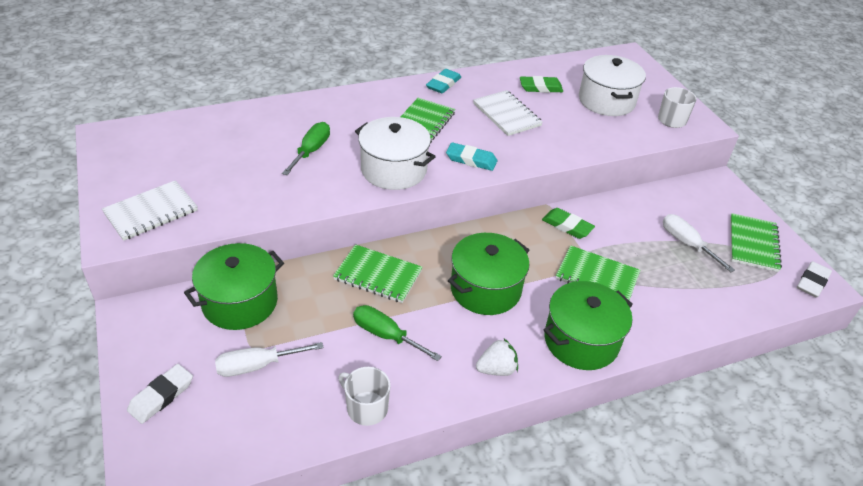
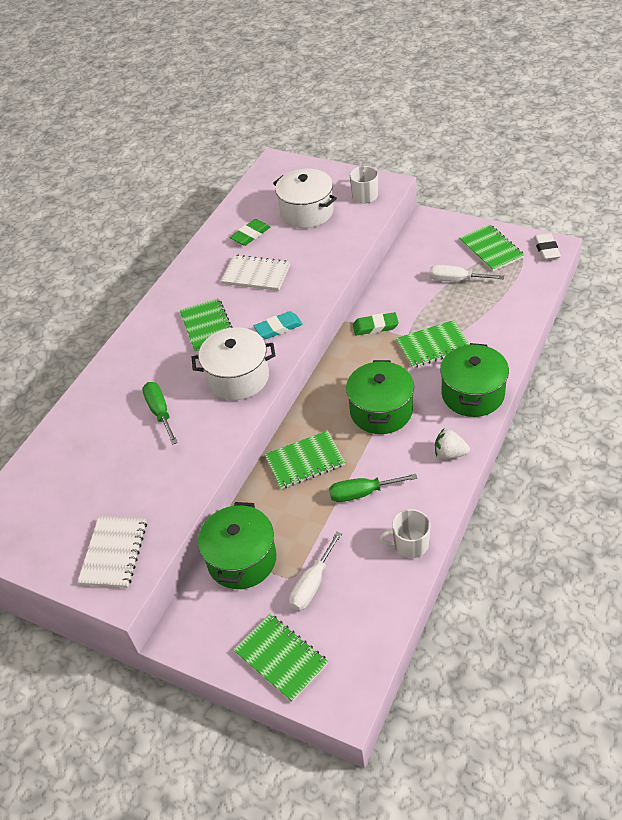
camera: 35 degrees left, 5 degrees up
white eraser [127,364,193,424] -> green notebook [234,614,328,702]
turquoise eraser [426,69,461,93] -> none
white strawberry [476,339,518,376] -> white strawberry turned 105 degrees counterclockwise [435,429,470,459]

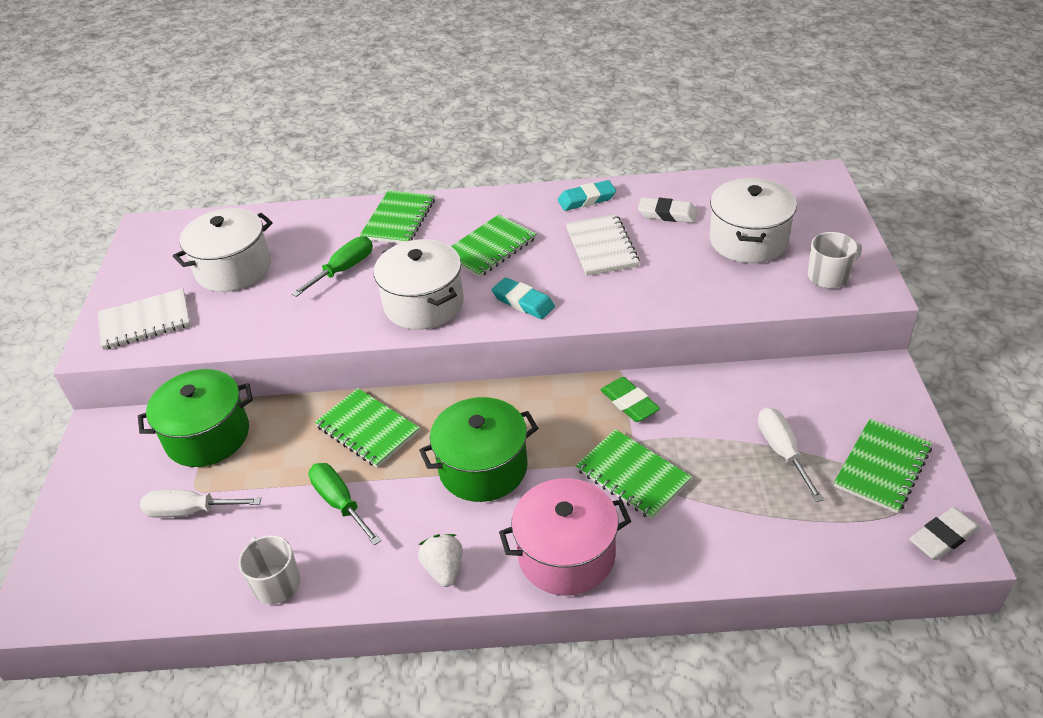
camera: 60 degrees right, 5 degrees down
green eraser [230,219,270,246] -> white eraser [638,197,698,223]
green notebook [234,614,328,702] -> green notebook moved to [360,190,435,244]
green pot [440,343,509,417] -> pink pot [499,478,631,596]
none -> white pot [173,208,273,292]
none -> turquoise eraser [558,180,616,211]

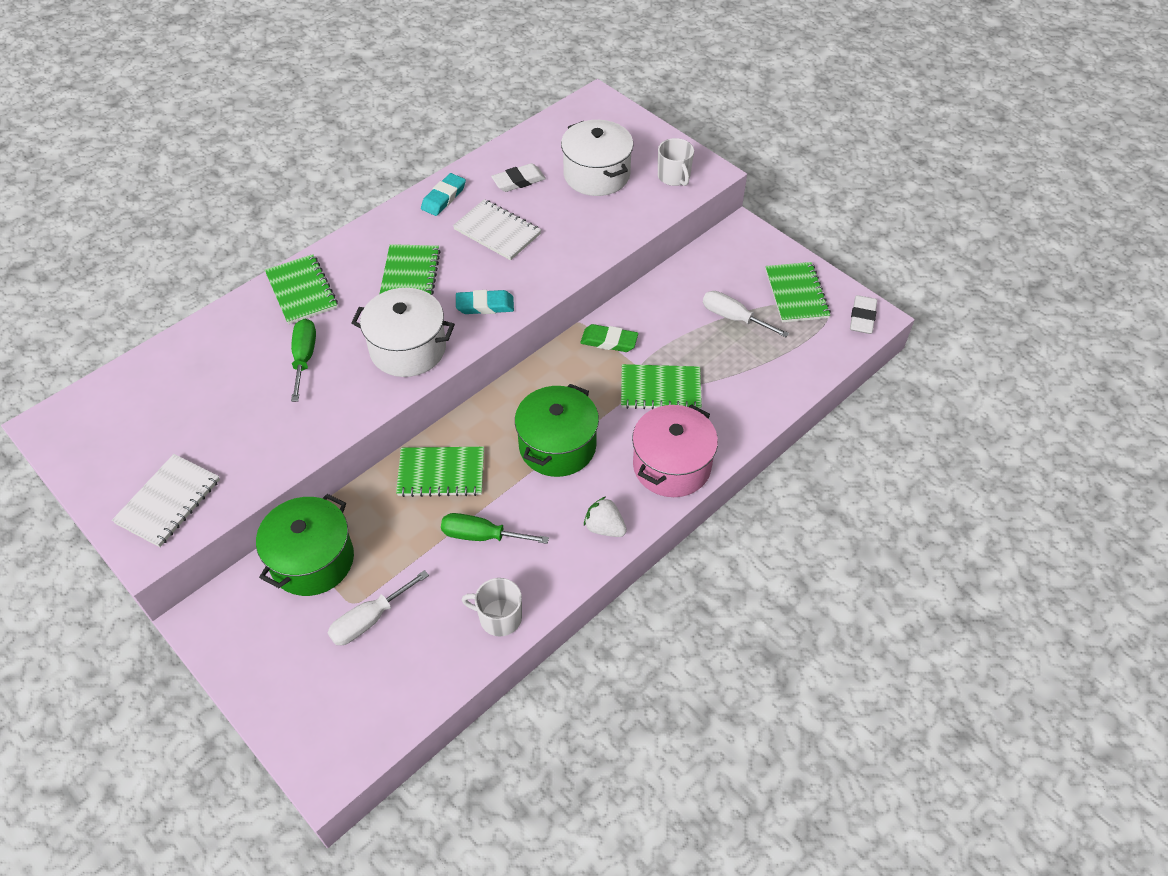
camera: 45 degrees left, 10 degrees up
white pot [173,208,273,292] -> none
white mug [808,232,862,289] -> white mug turned 135 degrees clockwise [658,138,694,186]

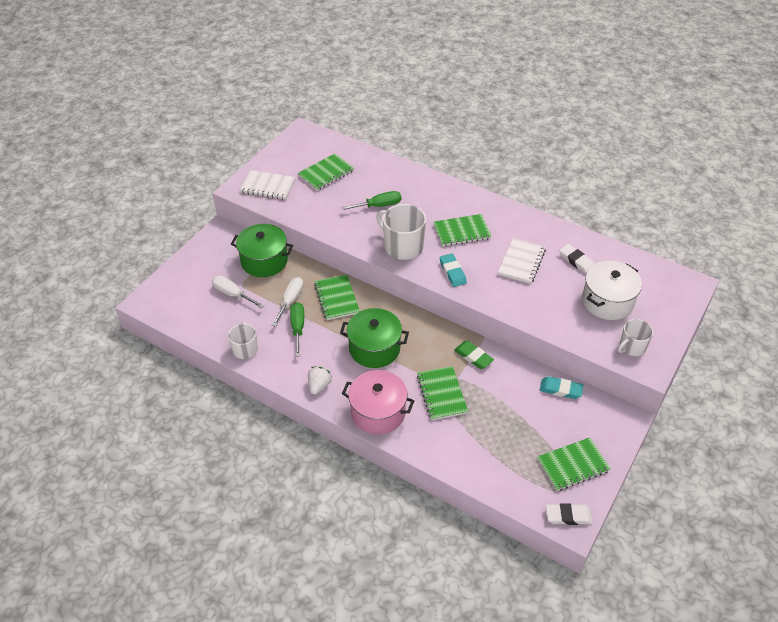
camera: 75 degrees right, 5 degrees down
green notebook [265,254,338,324] -> green notebook moved to [298,154,354,191]
white pot [351,288,455,377] -> white mug [376,204,426,260]
turquoise eraser [421,173,466,216] -> turquoise eraser moved to [540,376,584,399]
green eraser [580,324,638,352] -> green eraser turned 45 degrees counterclockwise [454,341,494,369]
white screwdriver [703,291,789,337] -> white screwdriver moved to [272,277,303,327]

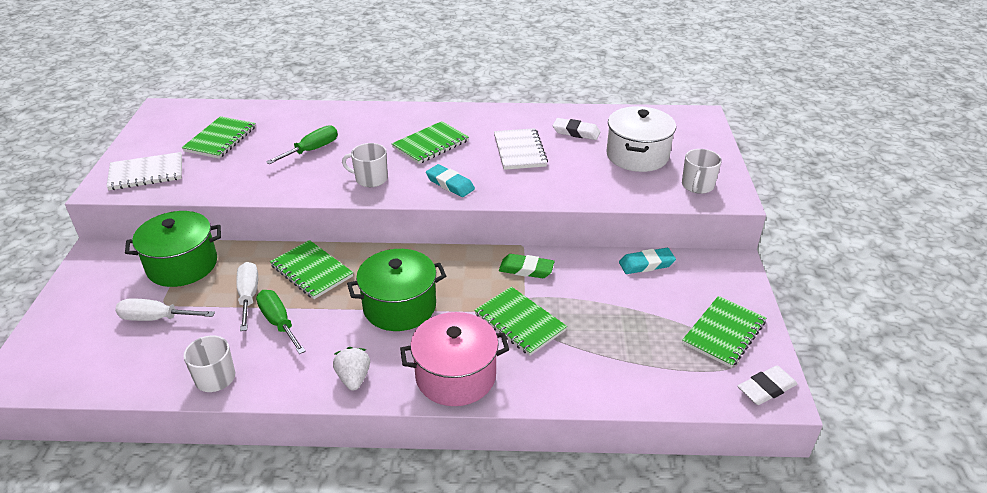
camera: 30 degrees left, 10 degrees down
white mug [376,204,426,260] -> white mug [342,143,388,187], size x0.61

